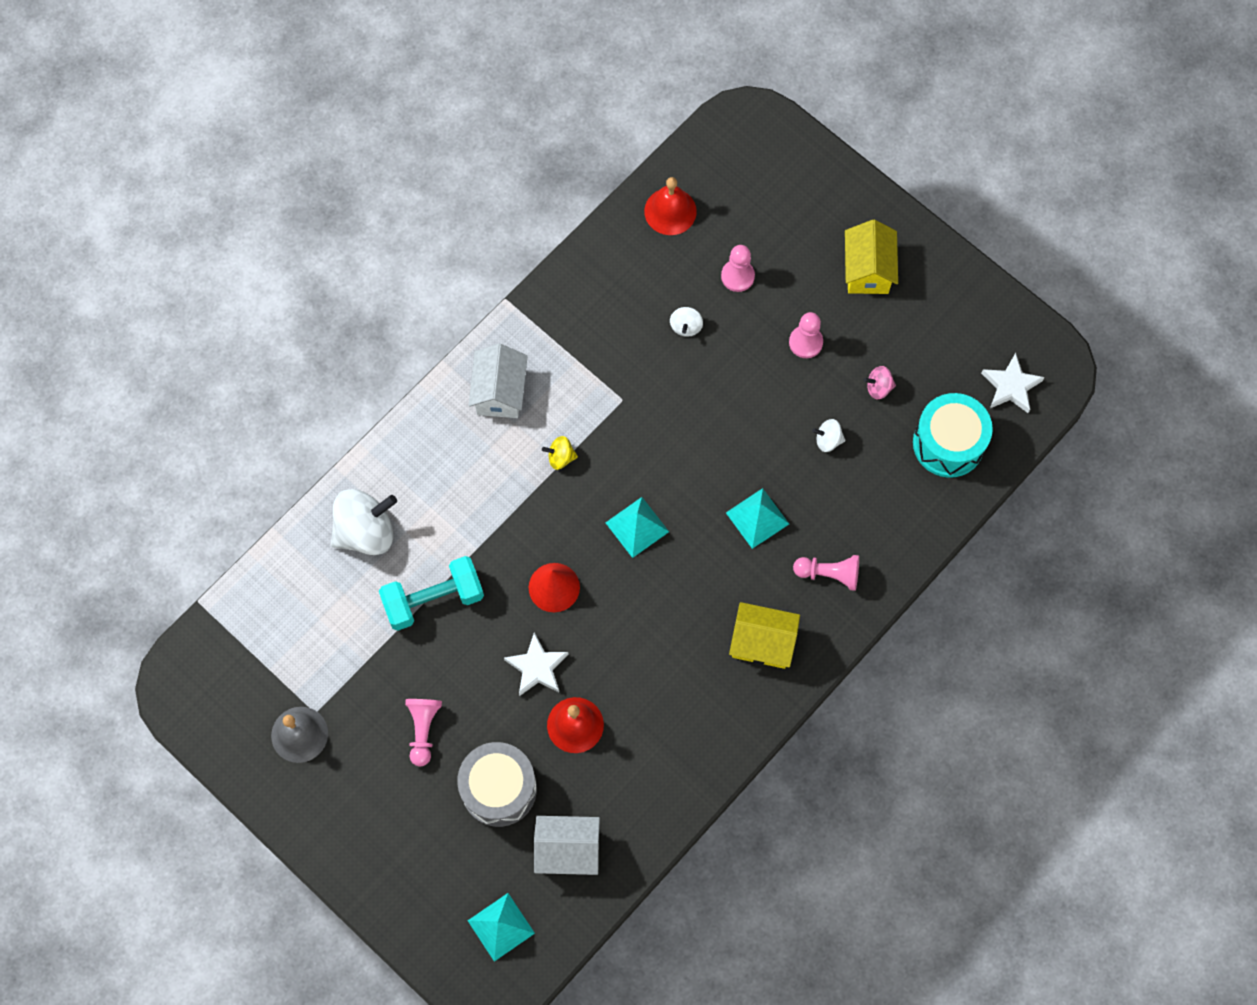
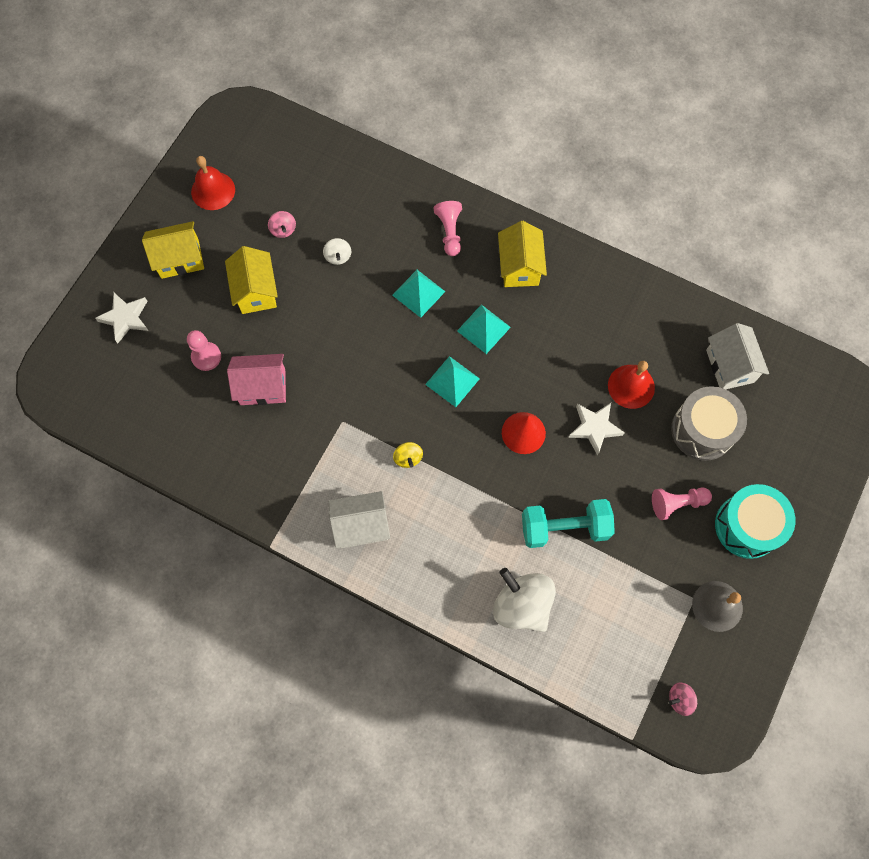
camera: 105 degrees left, 0 degrees up
turquoise dumbbell [379,556,484,631] -> turquoise dumbbell turned 60 degrees counterclockwise [522,499,615,548]
turquoise pyramid [468,893,535,962] -> turquoise pyramid moved to [457,305,511,354]
red bell [644,177,697,235] -> red bell moved to [191,156,235,210]
white spinning top [670,307,703,337] -> pink house [227,354,286,405]
pink pawn [789,312,823,358] -> yellow house [225,246,278,314]
turquoise drum [913,393,993,478] -> turquoise drum moved to [715,484,796,559]
white star [981,353,1045,413] -> white star moved to [95,293,149,343]
none -> pink spinning top [669,682,697,716]

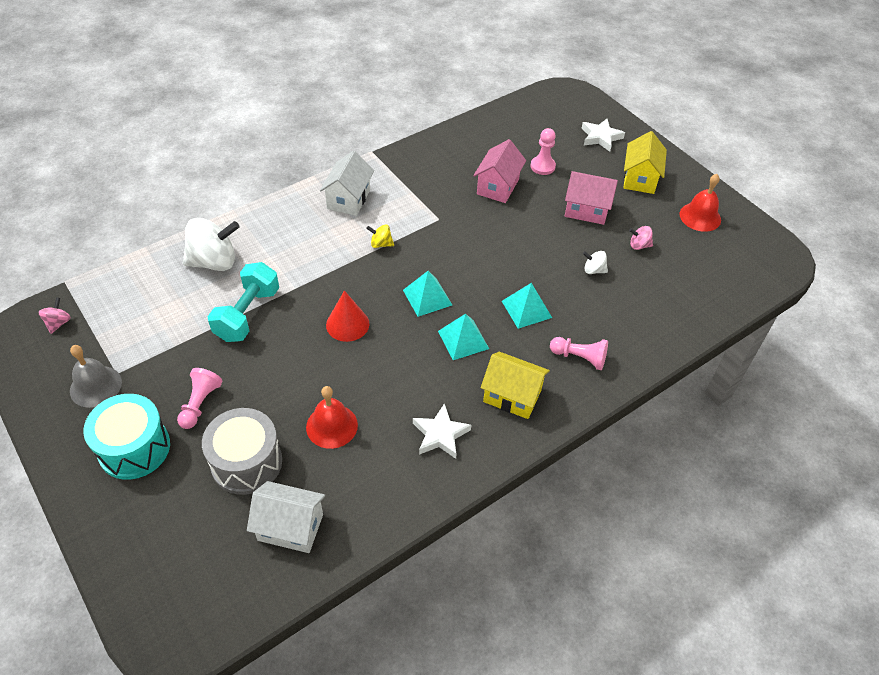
camera: 115 degrees right, 20 degrees down
yellow house [225,246,278,314] -> pink house [565,171,618,225]
white star [568,403,625,456] -> white star moved to [413,403,471,459]

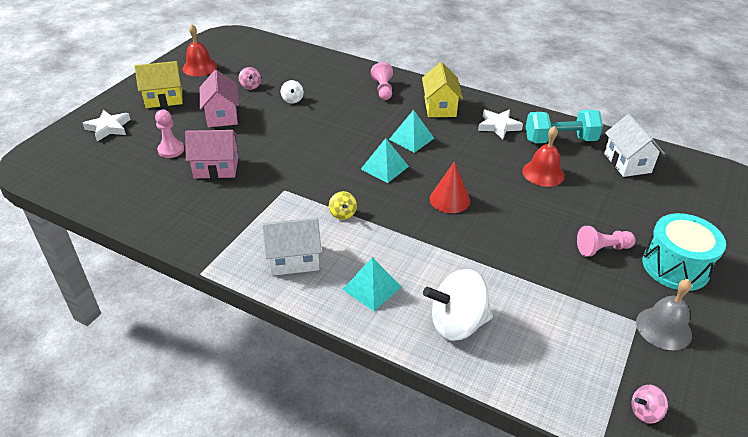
camera: 115 degrees left, 10 degrees down
white spinning top [183,218,240,271] -> white spinning top turned 60 degrees counterclockwise [423,269,493,341]
grey drum [202,408,282,495] -> none
turquoise dumbbell [207,262,279,342] -> turquoise dumbbell moved to [526,110,603,143]
turquoise pyramid [502,283,552,329] -> turquoise pyramid moved to [342,257,401,311]

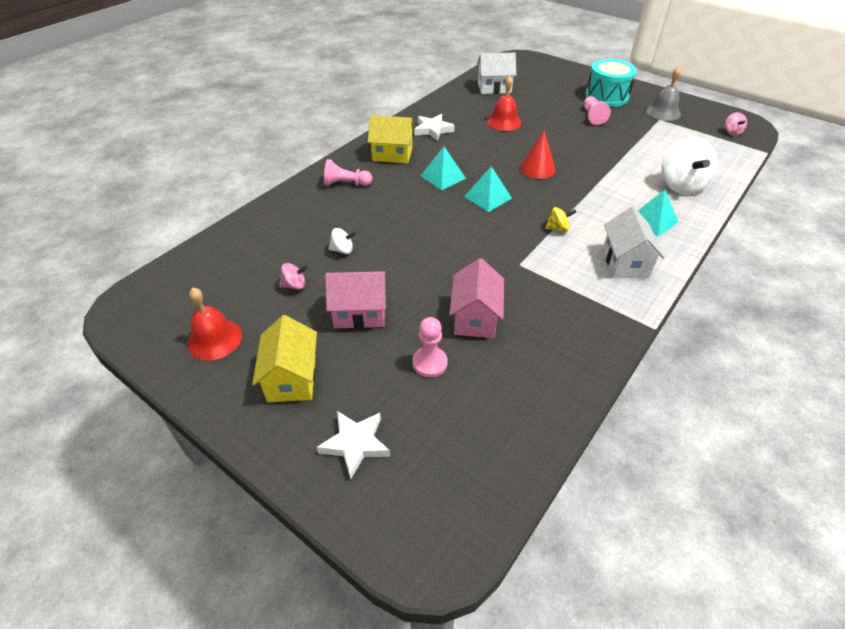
camera: 80 degrees left, 5 degrees up
turquoise dumbbell [526,110,603,143] -> none

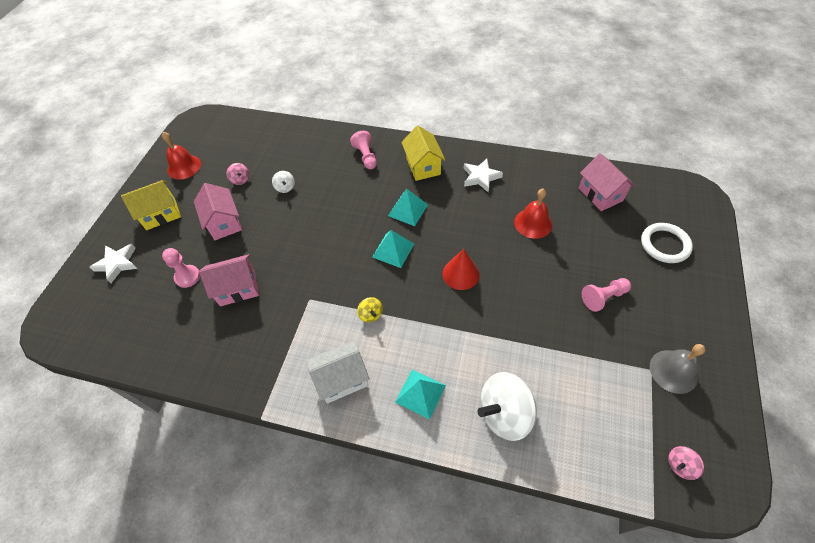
camera: 70 degrees right, 10 degrees up
white house [477,53,516,94] -> pink house [579,153,636,211]
turquoise drum [585,59,637,107] -> none
none -> white ring [641,223,693,263]

